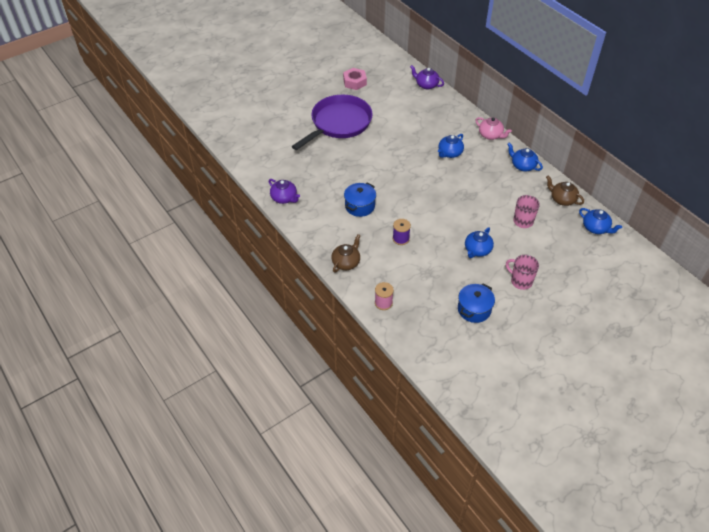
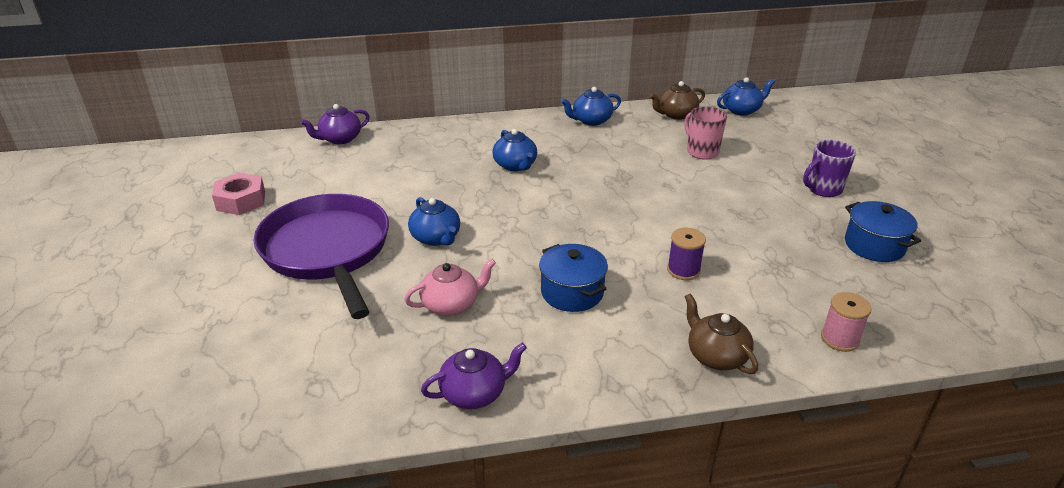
camera: 65 degrees left, 15 degrees down
blue teapot [465,227,494,258] -> blue teapot moved to [408,197,460,246]
pink teapot [475,117,512,140] -> pink teapot moved to [404,259,496,316]
pink mug [506,255,539,290] -> purple mug [803,140,856,197]

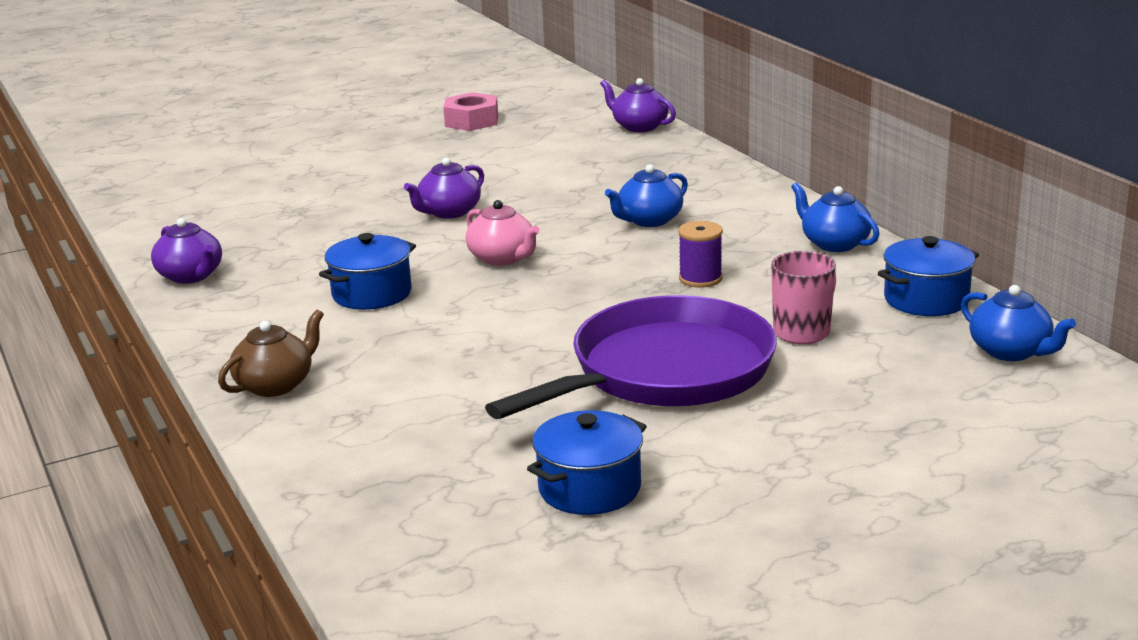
camera: 75 degrees right, 10 degrees down
purple pan [253,194,389,319] -> purple pan moved to [485,295,777,419]
pink teapot [404,259,496,316] -> pink teapot moved to [466,200,540,266]
blue teapot [408,197,460,246] -> purple teapot [404,157,484,219]
brown teapot [650,81,705,120] -> blue pot [878,236,979,316]
purple spool [667,228,706,280] -> purple spool moved to [678,221,723,288]
purple mug [803,140,856,197] -> none
pink spool [821,292,872,352] -> none

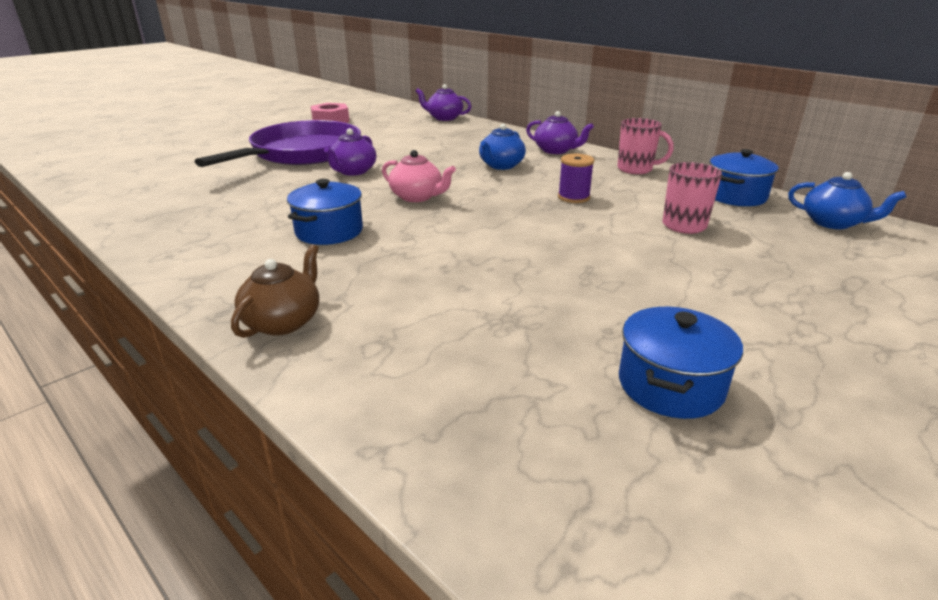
camera: 20 degrees left, 5 degrees up
purple teapot [151,218,222,284] -> purple teapot moved to [526,111,594,154]
purple pan [485,295,777,419] -> purple pan moved to [194,120,361,167]
blue teapot [791,182,879,252] -> pink mug [617,118,674,174]

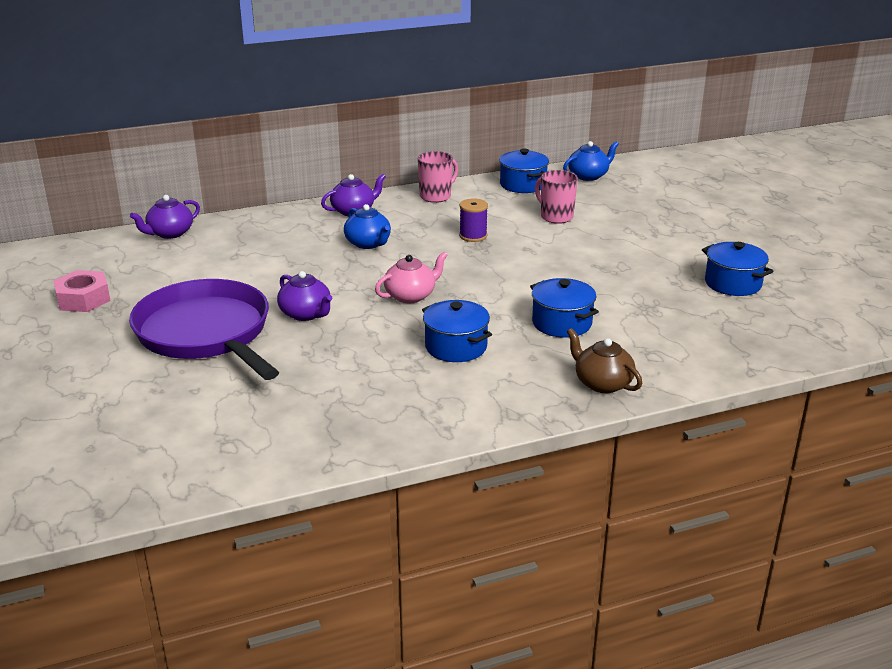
camera: 65 degrees left, 0 degrees up
none -> blue pot [530,278,599,338]

